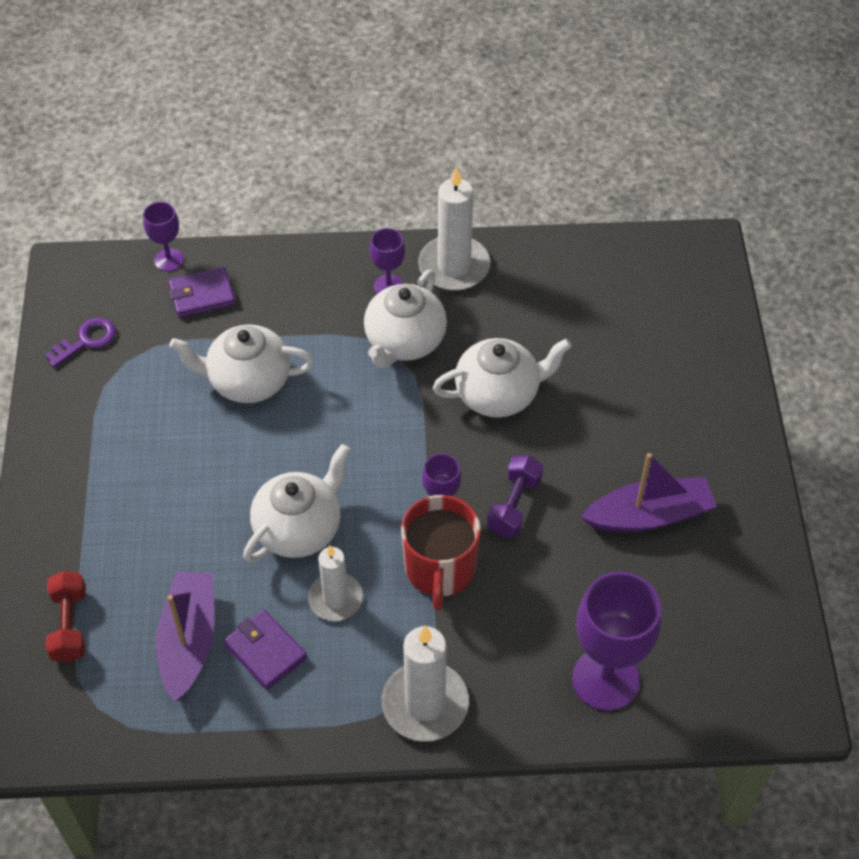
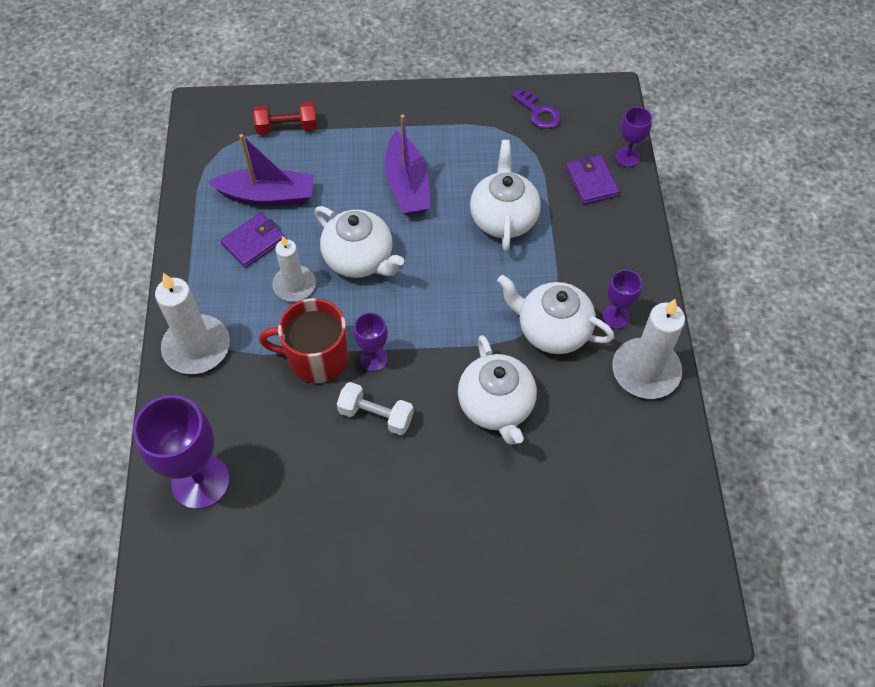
camera: 90 degrees right, 5 degrees up
purple dumbbell [487,455,543,537] -> white dumbbell [337,382,414,436]
purple boat [581,453,717,532] -> purple boat moved to [385,114,431,215]

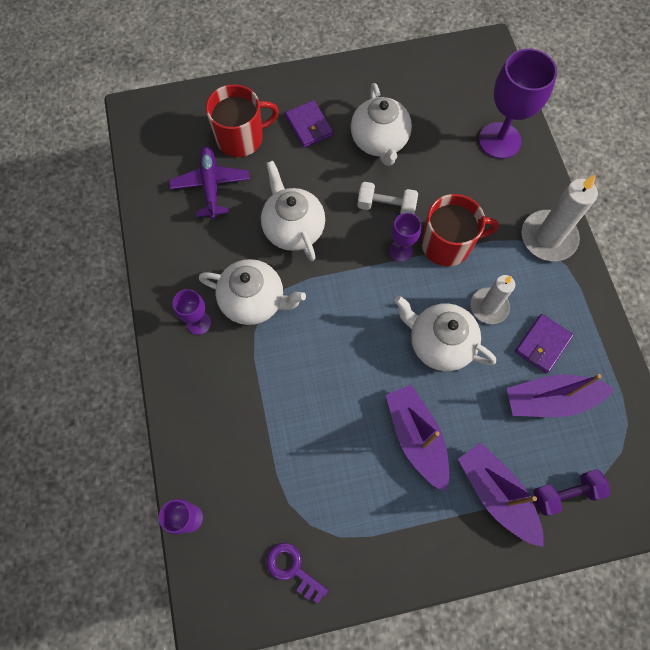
camera: 170 degrees right, 10 degrees up
red dumbbell [253,102,317,135] -> purple dumbbell [533,469,610,516]
white teapot [470,140,541,251] -> white teapot moved to [351,83,412,166]
purple wallet [566,155,620,205] -> purple wallet moved to [285,100,333,148]
white candle [612,299,685,399] -> none
none -> purple plane [169,146,250,219]
none -> red mug [206,84,279,157]
none -> purple boat [458,442,544,547]

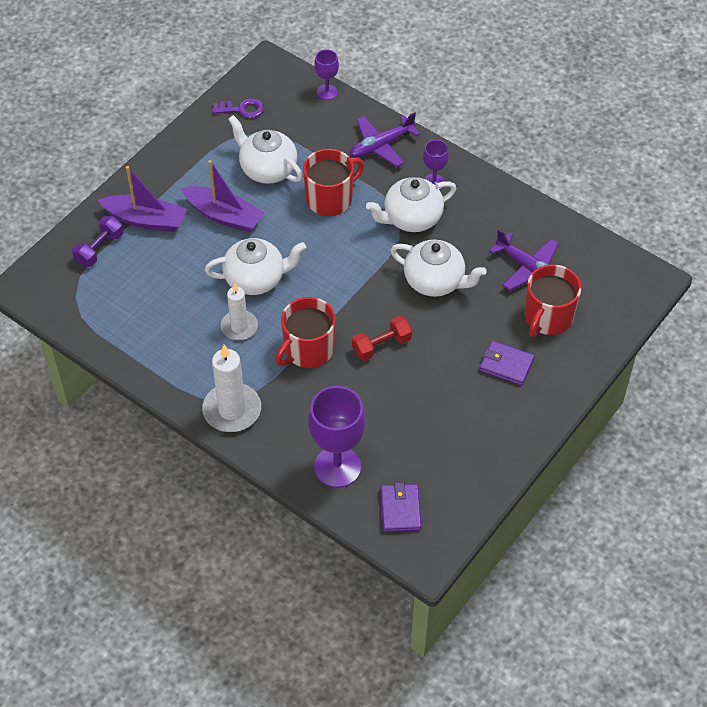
camera: 140 degrees right, 15 degrees down
white teapot [351,83,412,166] -> white teapot moved to [228,115,303,184]
white dumbbell [357,182,418,214] -> red dumbbell [352,316,412,361]
purple goblet [389,213,421,262] -> none
purple boat [507,374,615,417] -> none
purple wallet [515,314,574,374] -> purple wallet moved to [380,482,422,532]
none -> red mug [303,149,364,216]
none -> purple plane [350,112,420,167]

